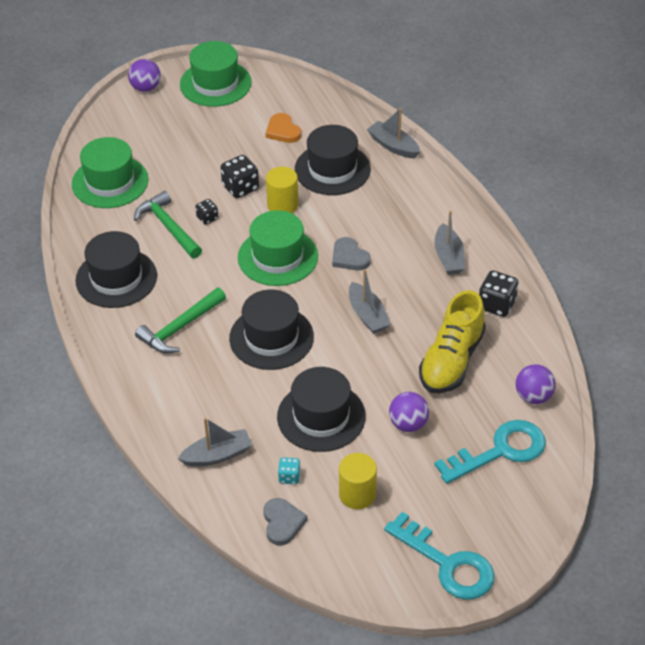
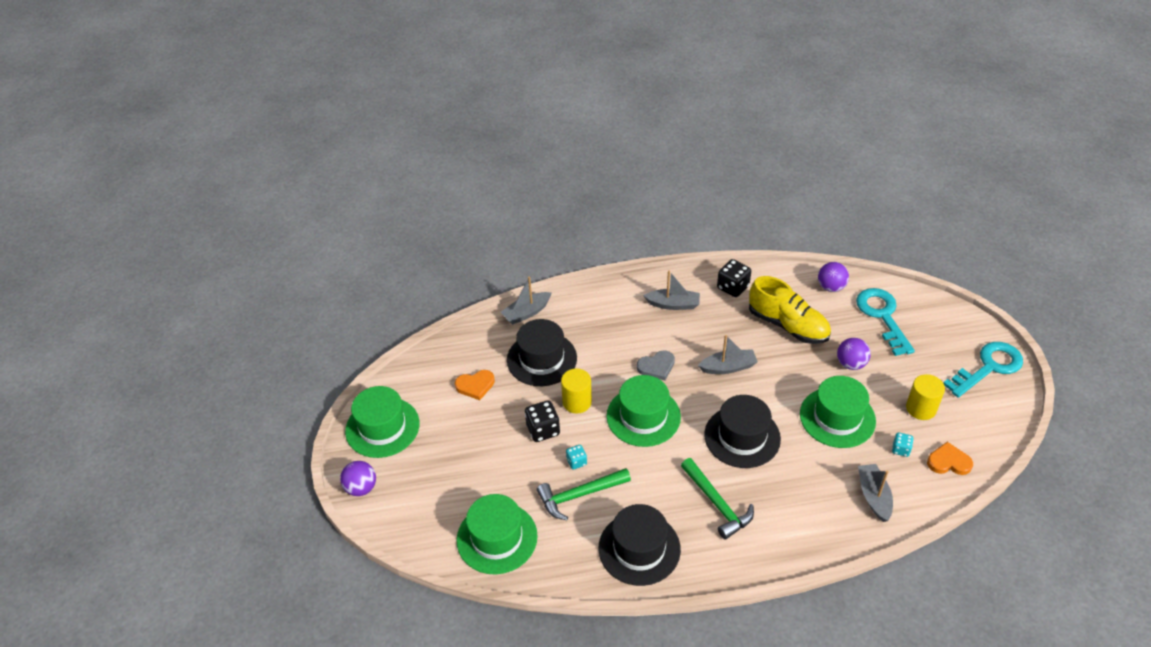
camera: 75 degrees left, 0 degrees up
black dice [195,199,218,225] -> turquoise dice [566,445,587,470]
grey heart [263,498,308,545] -> orange heart [927,442,973,475]
black hat [277,367,366,452] -> green hat [800,376,876,448]

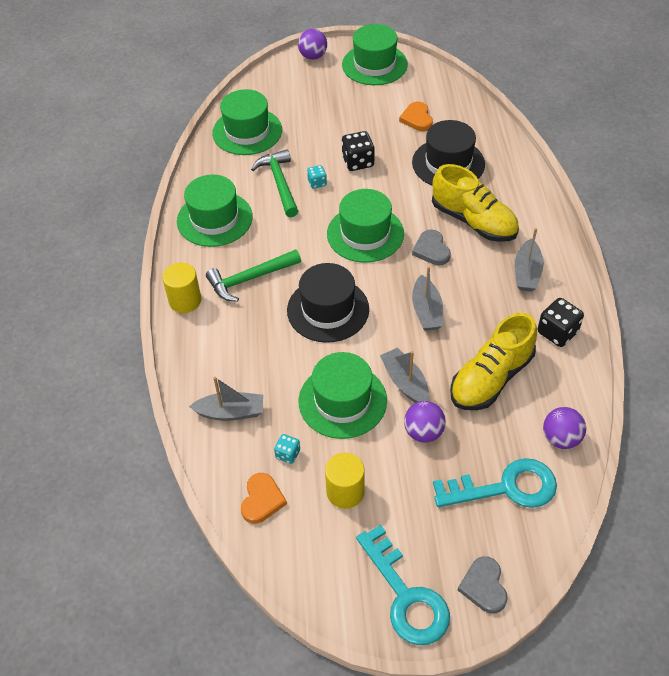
camera: 95 degrees right, 5 degrees up
grey boat [501,277,552,324] -> grey boat moved to [380,347,429,403]
yellow cylinder [561,368,592,414] -> yellow cylinder moved to [162,263,201,313]
black hat [598,504,681,586] -> green hat [177,174,253,247]
none -> yellow shoe [432,164,519,242]
none -> grey heart [458,556,507,614]

